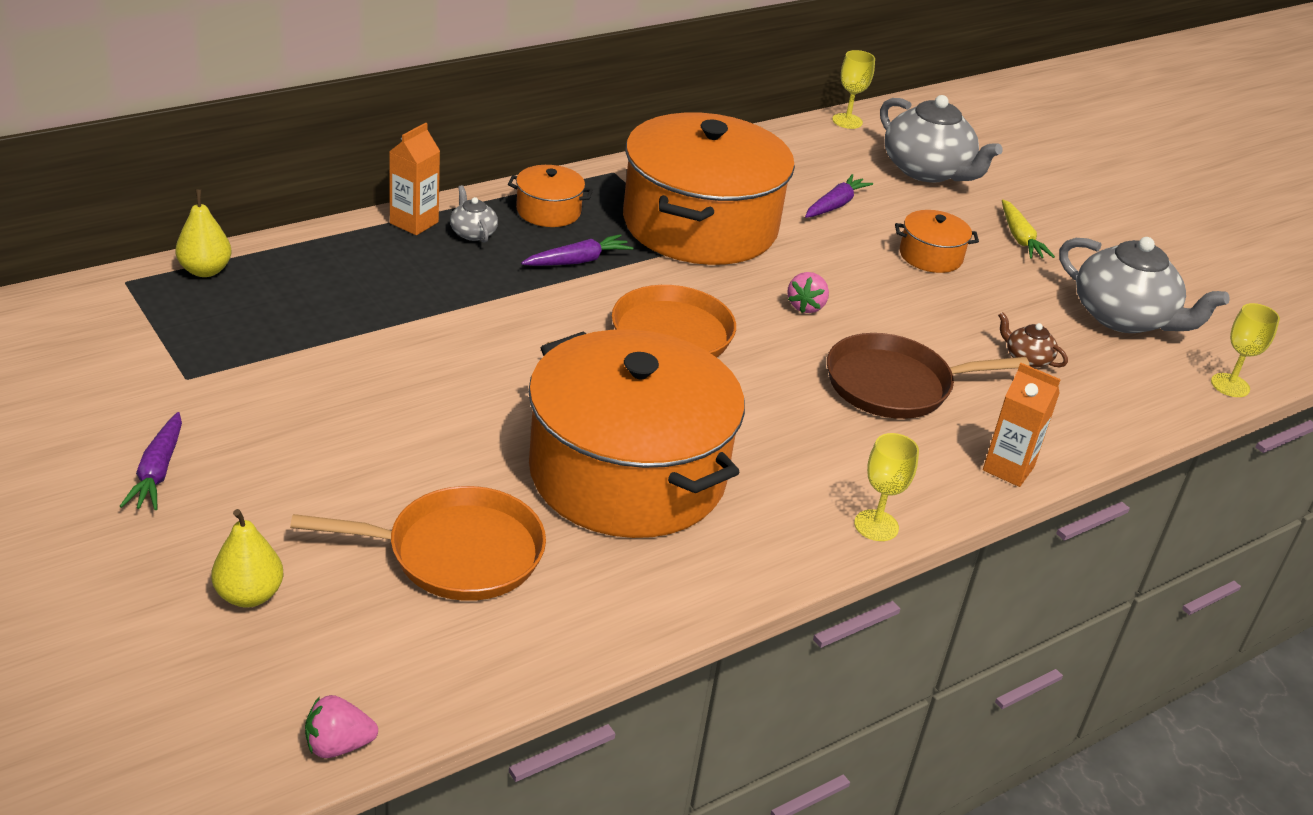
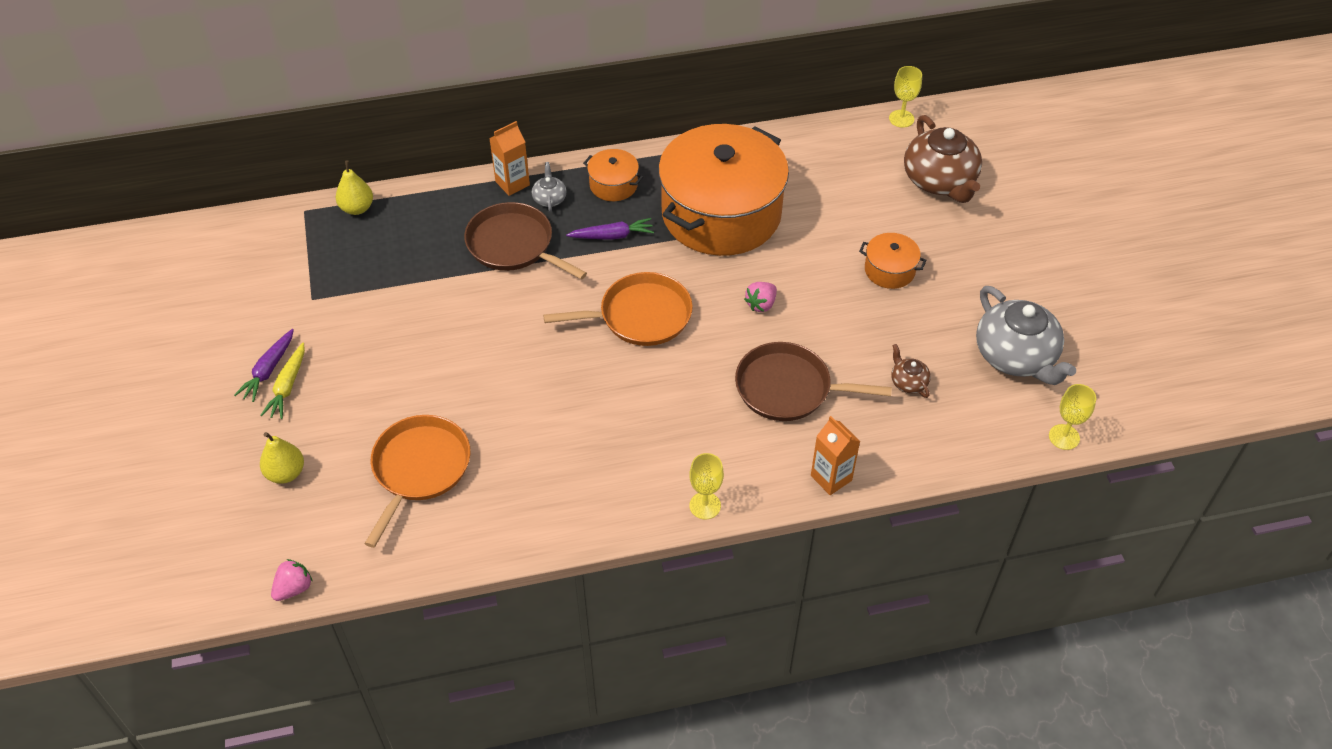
camera: 25 degrees right, 15 degrees up
orange pan [290,486,546,601] -> orange pan turned 90 degrees counterclockwise [364,415,470,548]
pink strawberry [305,695,378,758] -> pink strawberry turned 120 degrees clockwise [271,559,313,601]
orange pot [528,329,745,538] -> none
purple carrot [805,174,873,218] -> none
grey teapot [880,95,1003,183] -> brown teapot [904,115,982,203]
yellow carrot [1002,199,1055,258] -> yellow carrot moved to [260,343,305,419]
none -> brown pan [464,202,587,280]

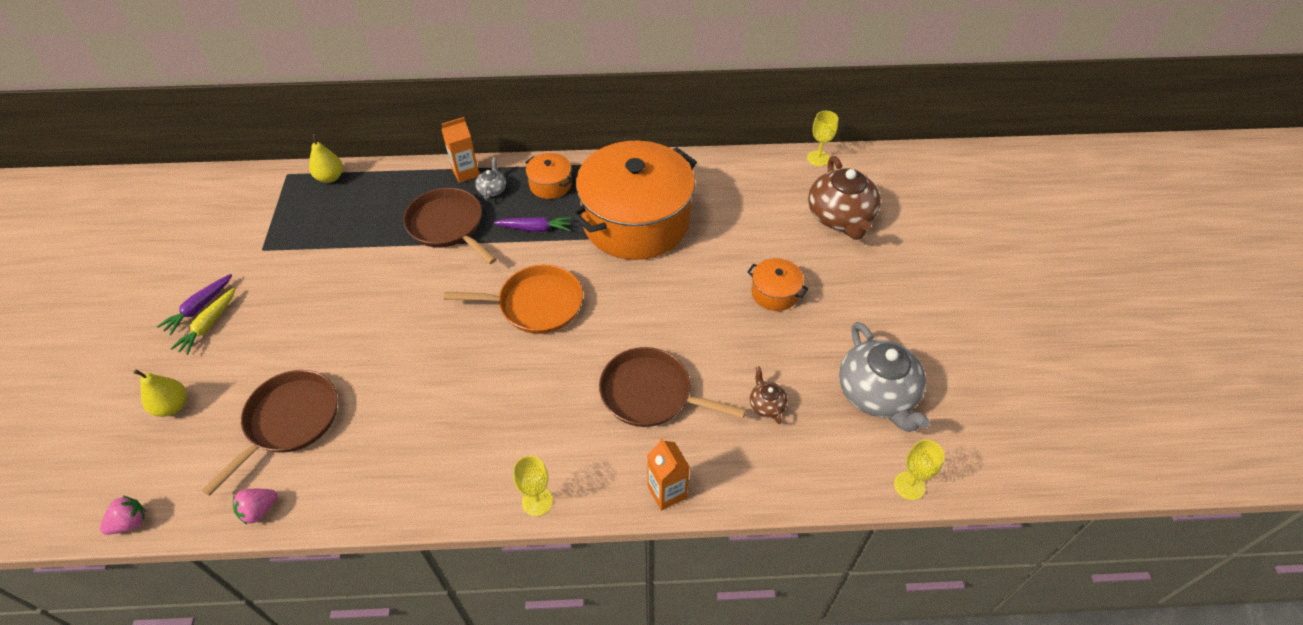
camera: 10 degrees right, 0 degrees up
orange pan [364,415,470,548] -> brown pan [202,370,338,496]
pink strawberry [744,282,777,312] -> pink strawberry moved to [233,489,278,525]

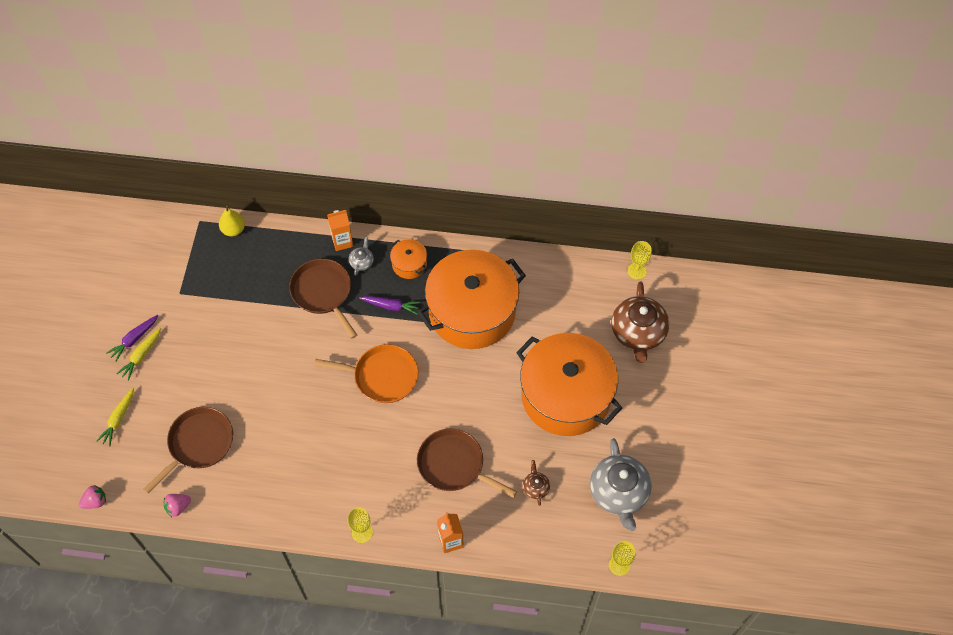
camera: 10 degrees right, 10 degrees up
yellow pear [133,370,187,417] -> yellow carrot [96,387,134,446]
orange pot [747,258,808,311] -> orange pot [516,333,622,436], size x2.43

